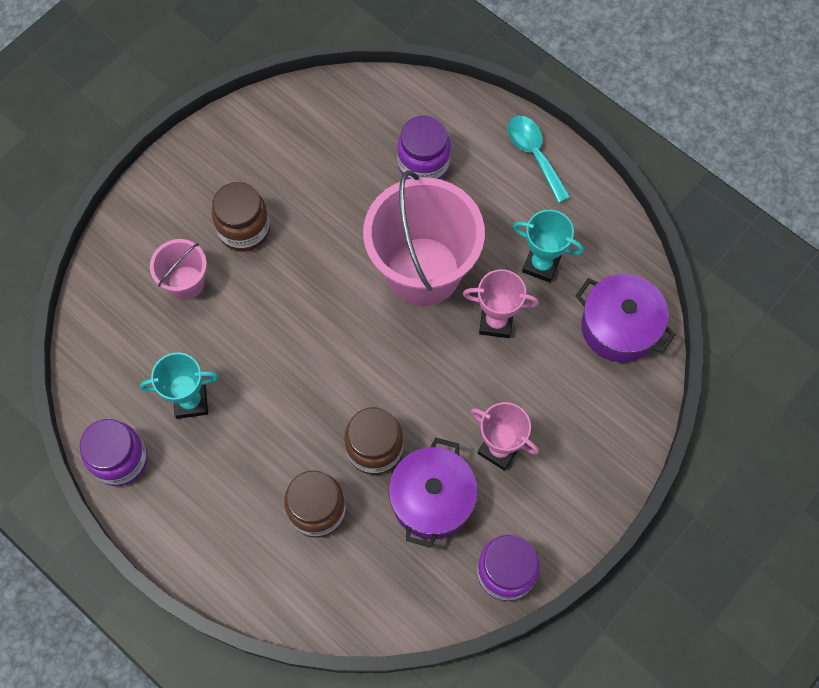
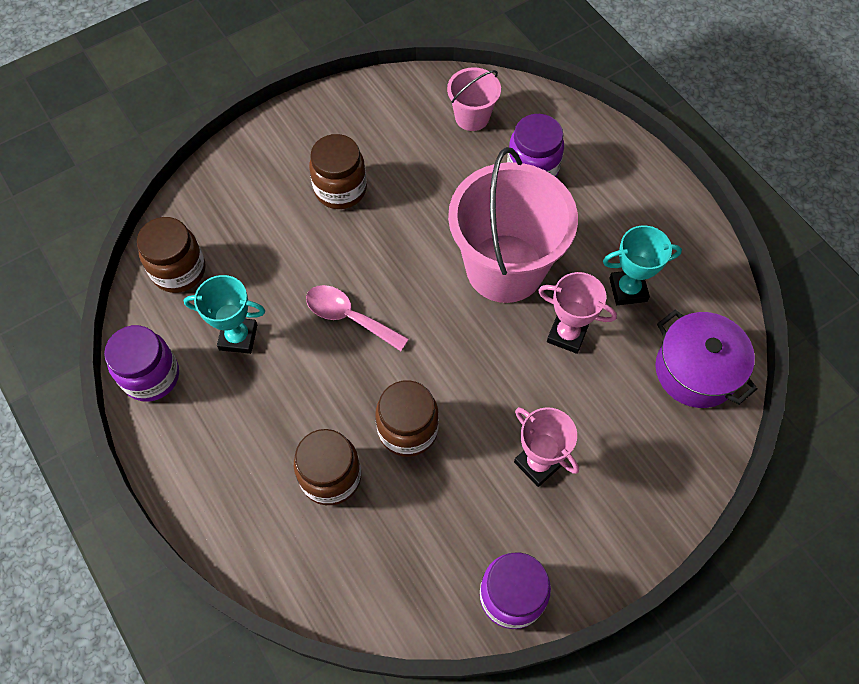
camera: 15 degrees right, 5 degrees down
pink bucket [150,239,207,300] -> pink bucket moved to [447,67,501,131]
purple pot [389,438,478,548] -> none
turquoise spoon [507,116,570,203] -> none
turquoise trophy [513,210,584,283] -> turquoise trophy turned 45 degrees counterclockwise [603,225,682,305]
none -> brown jar [137,217,206,293]
none -> pink spoon [306,285,409,351]

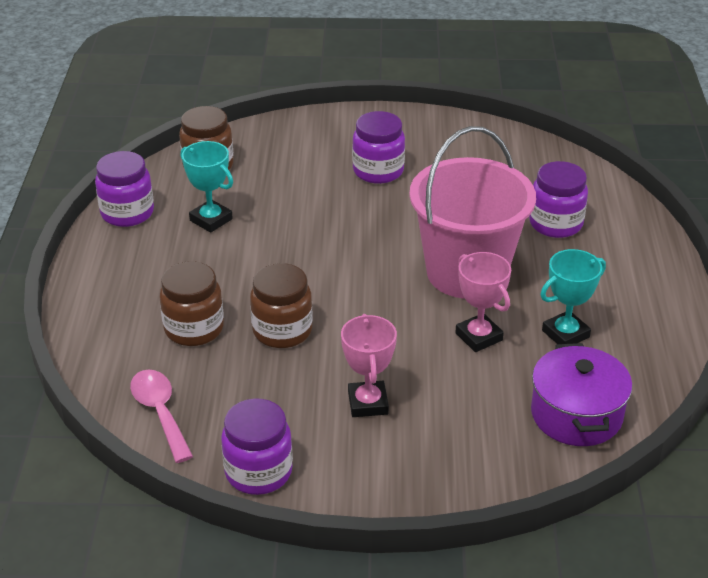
camera: 35 degrees right, 25 degrees down
pink spoon [306,285,409,351] -> pink spoon moved to [130,370,193,463]
brown jar [309,134,367,209] -> purple jar [352,111,405,184]
pink bucket [447,67,501,131] -> none
turquoise trophy [603,225,682,305] -> turquoise trophy turned 60 degrees counterclockwise [540,249,606,344]

